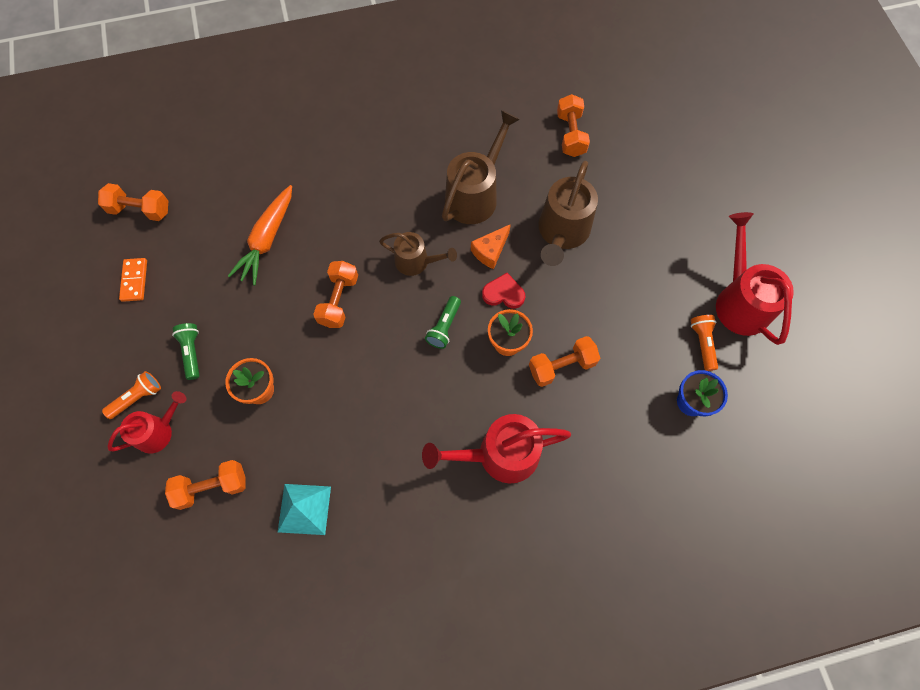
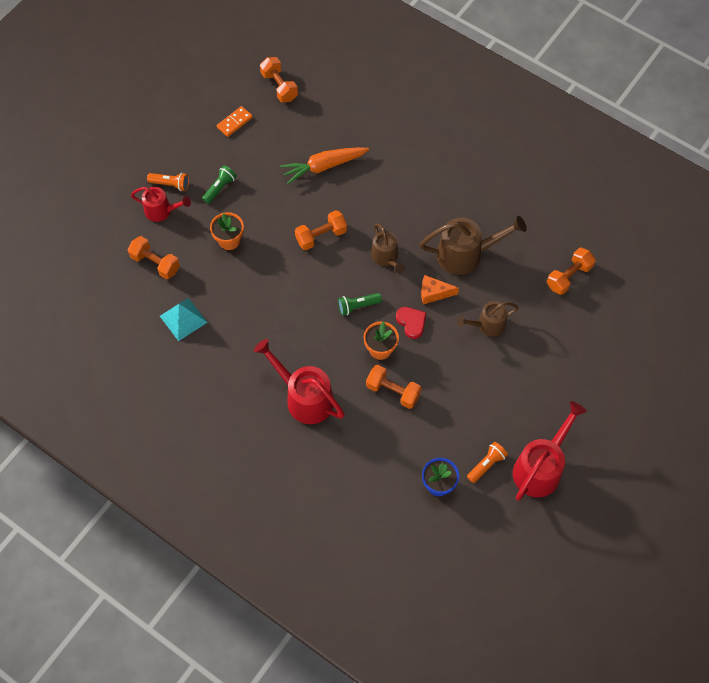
camera: 50 degrees right, 5 degrees down
brown watering can [539,161,598,266] -> brown watering can [457,301,519,336], size x0.62

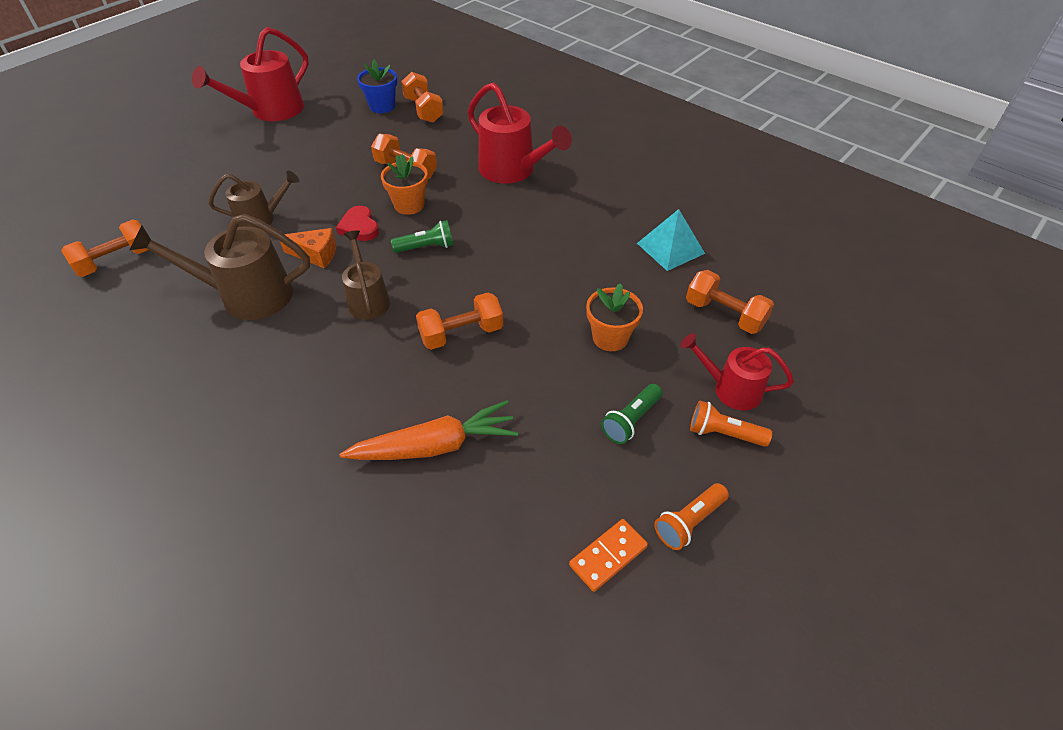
camera: 175 degrees left, 15 degrees down
orange dumbbell [260,57,298,102] -> orange dumbbell moved to [401,72,444,123]
orange flashlight [467,442,508,483] -> orange flashlight moved to [654,483,729,550]

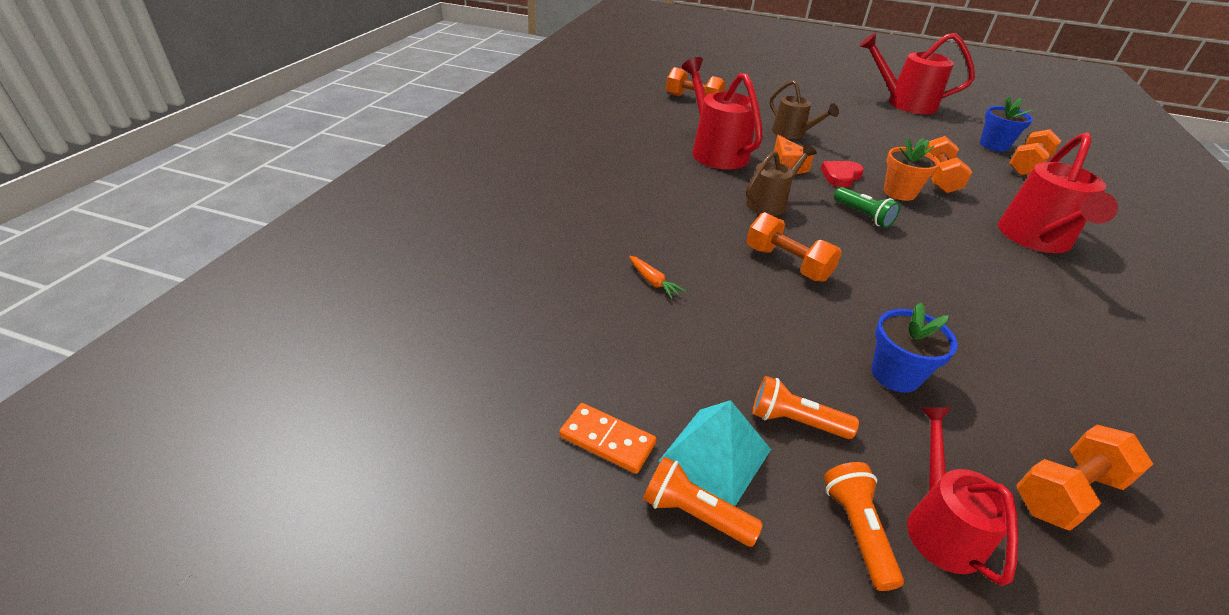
camera: 65 degrees right, 10 degrees down
brown watering can [129,214,310,320] -> red watering can [682,57,763,169]
orange carrot [340,400,518,460] -> orange carrot [629,256,686,299], size x0.45
orange flower pot [586,283,643,351] -> blue flower pot [871,303,958,393]
green flashlight [601,384,662,444] -> orange flashlight [752,376,859,439]
turquoise pyramid [637,209,705,271] -> turquoise pyramid moved to [658,400,771,506]
orange dumbbell [686,270,774,334] -> orange dumbbell turned 45 degrees clockwise [1016,424,1153,531]

